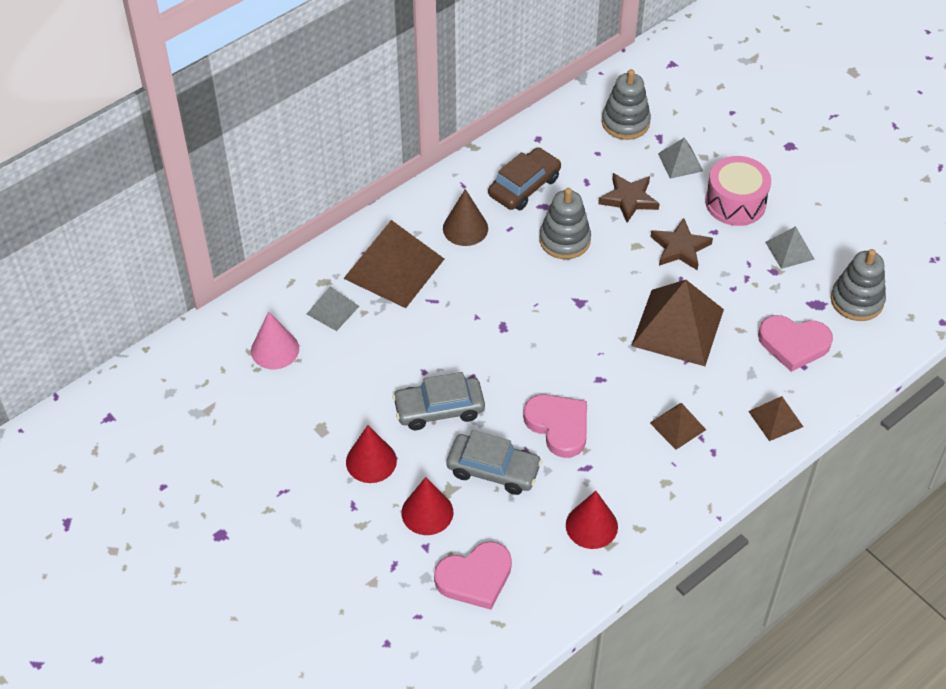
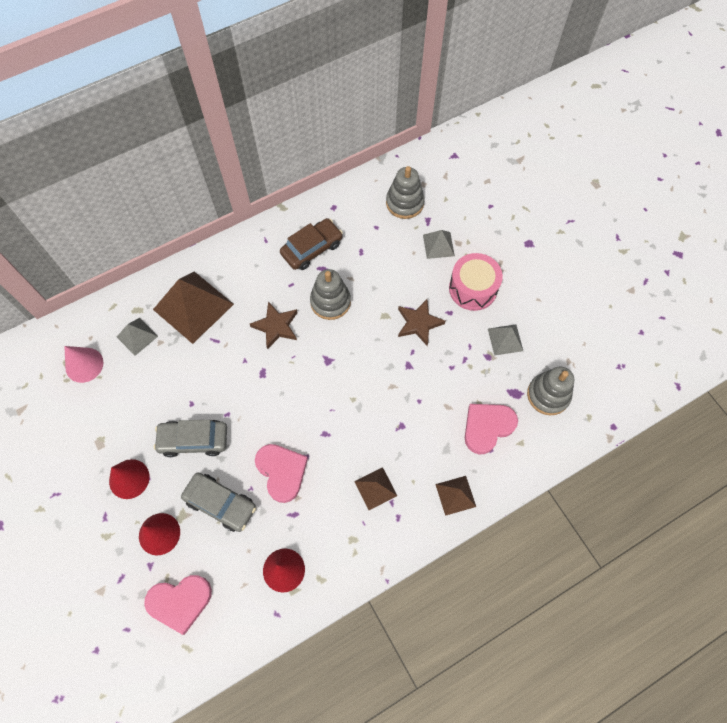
camera: 10 degrees right, 15 degrees up
brown cone [443,189,488,246] -> none
brown star [598,173,660,223] -> brown star moved to [250,302,298,349]
brown pyramid [631,280,724,366] -> none
pink heart [758,315,833,372] -> pink heart turned 120 degrees clockwise [465,404,518,454]

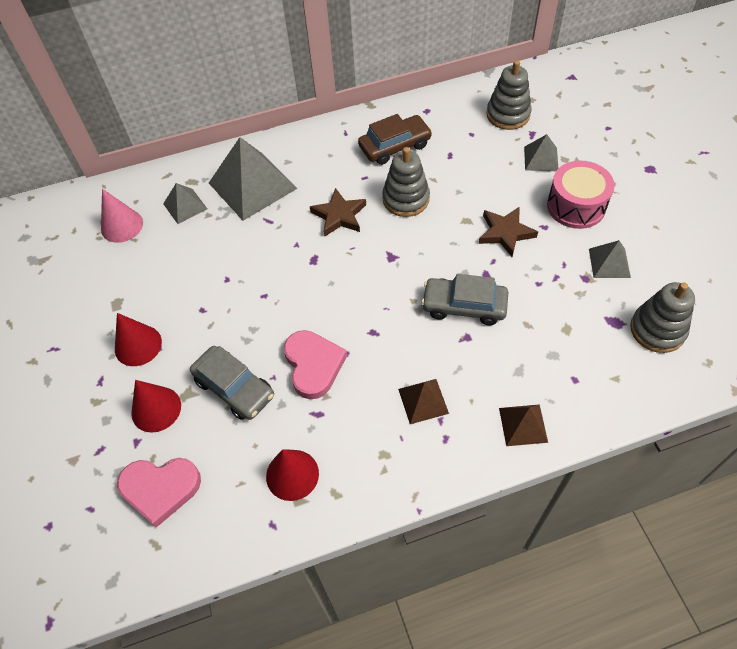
camera: 15 degrees right, 10 degrees down
brown pyramid [153,271,234,344] -> grey pyramid [209,137,297,221]
grey car [154,420,227,457] -> grey car moved to [421,274,508,325]
pink heart [465,404,518,454] -> none

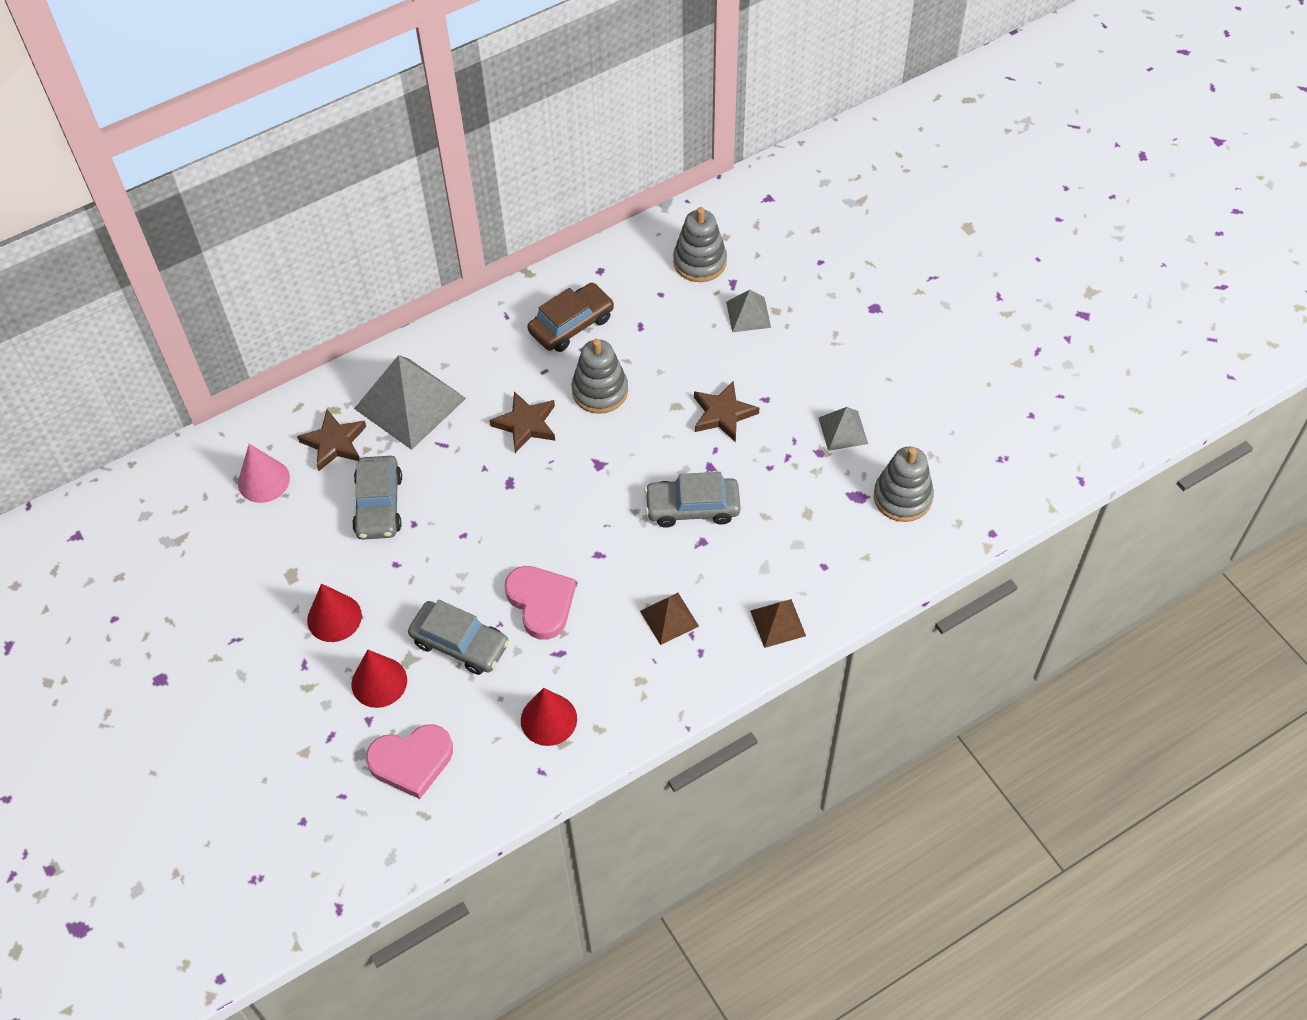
camera: 15 degrees left, 0 degrees up
grey pyramid [163,183,207,224] -> brown star [297,410,366,471]
pink drum [547,161,615,229] -> none
none -> grey car [352,456,402,540]

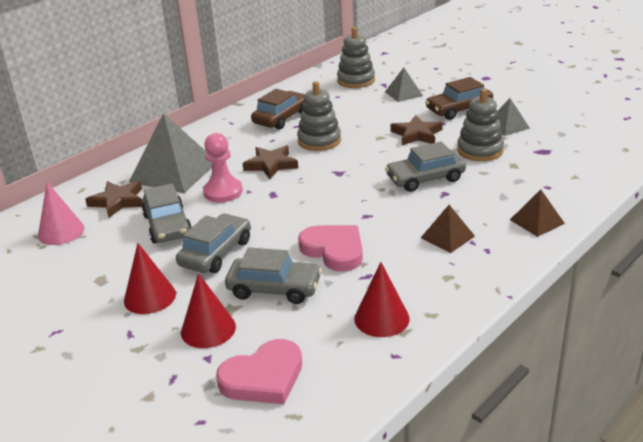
camera: 15 degrees left, 25 degrees down
grey stacking toy [874,447,934,522] -> grey stacking toy moved to [457,89,504,161]
none -> grey car [176,214,251,273]
none -> pink pawn [203,133,243,203]
none -> brown car [425,77,493,120]

